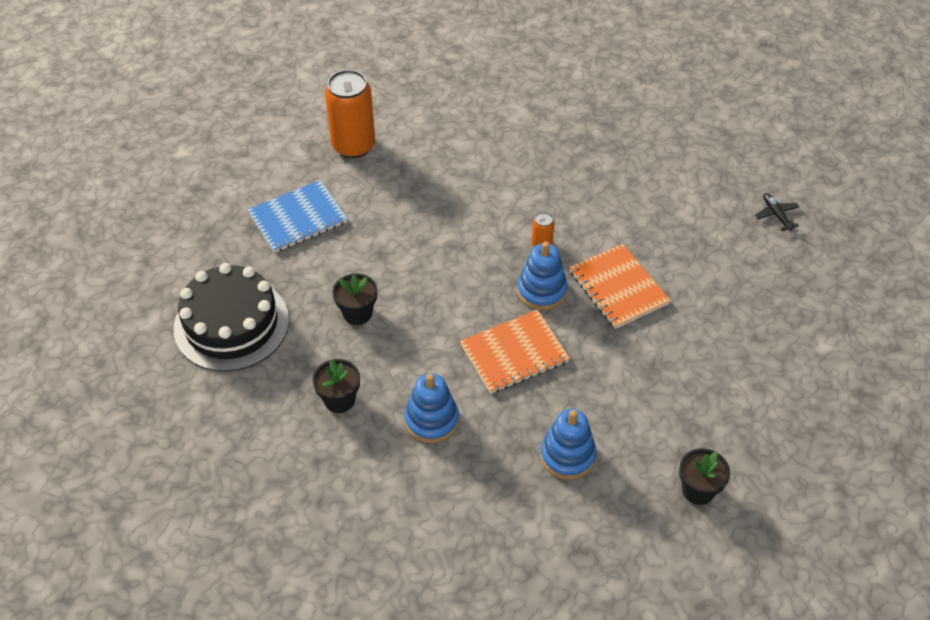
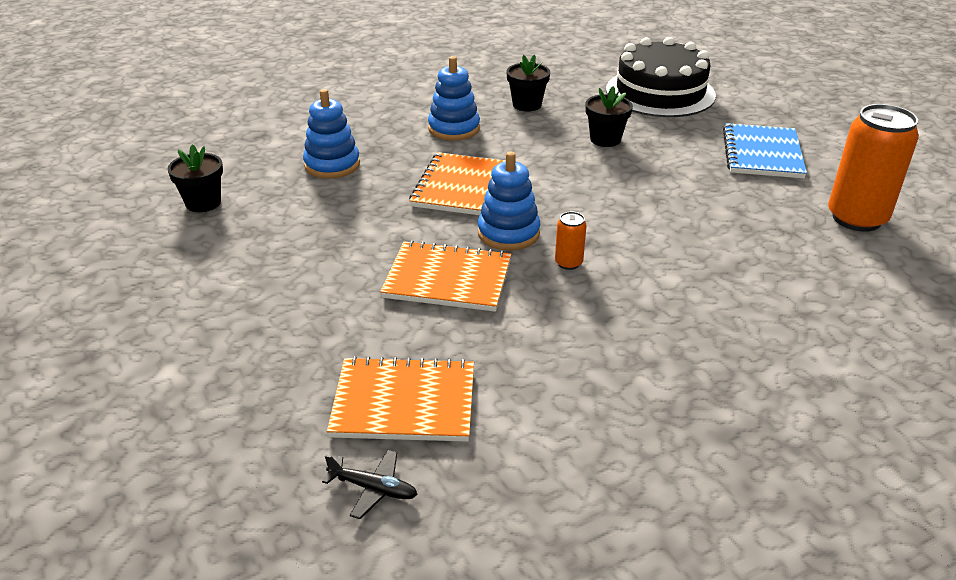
camera: 130 degrees right, 15 degrees down
none -> orange notebook [327,356,474,442]

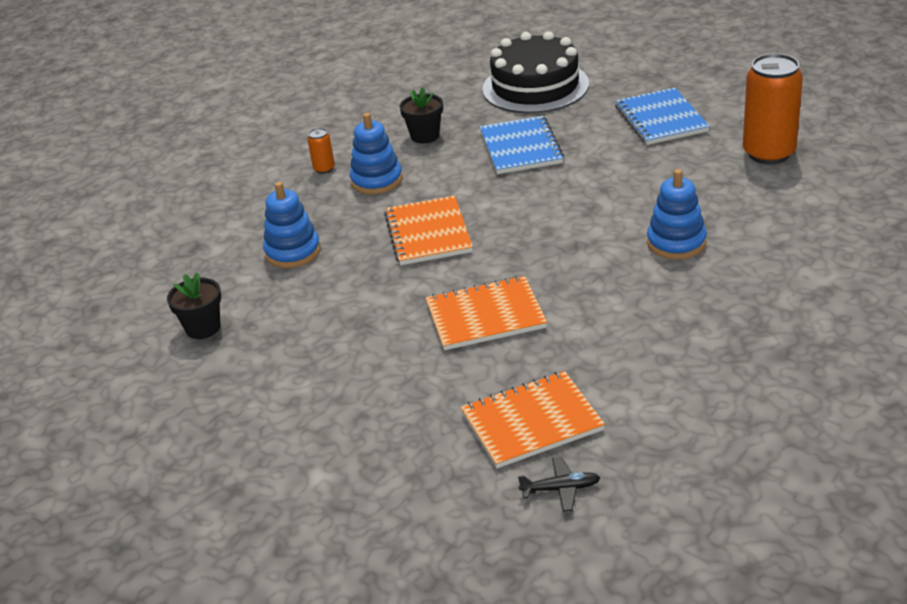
camera: 20 degrees left, 0 degrees up
blue stacking toy [478,152,540,251] -> blue stacking toy moved to [647,169,707,260]
orange can [555,212,587,270] -> orange can moved to [307,128,335,174]
black flower pot [585,86,633,147] -> blue notebook [480,116,564,174]

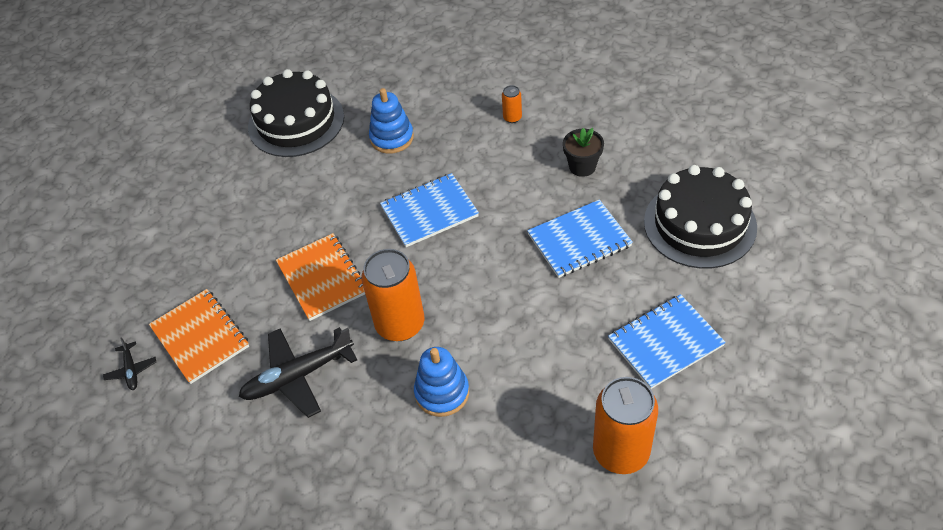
camera: 75 degrees right, 15 degrees up
black flower pot [167,272,221,339] -> black cake [248,69,344,157]
blue stacking toy [350,113,403,194] -> none
orange notebook [384,196,473,265] -> blue notebook [380,173,479,247]
none -> black plane [239,327,357,418]
none -> orange can [361,249,424,341]

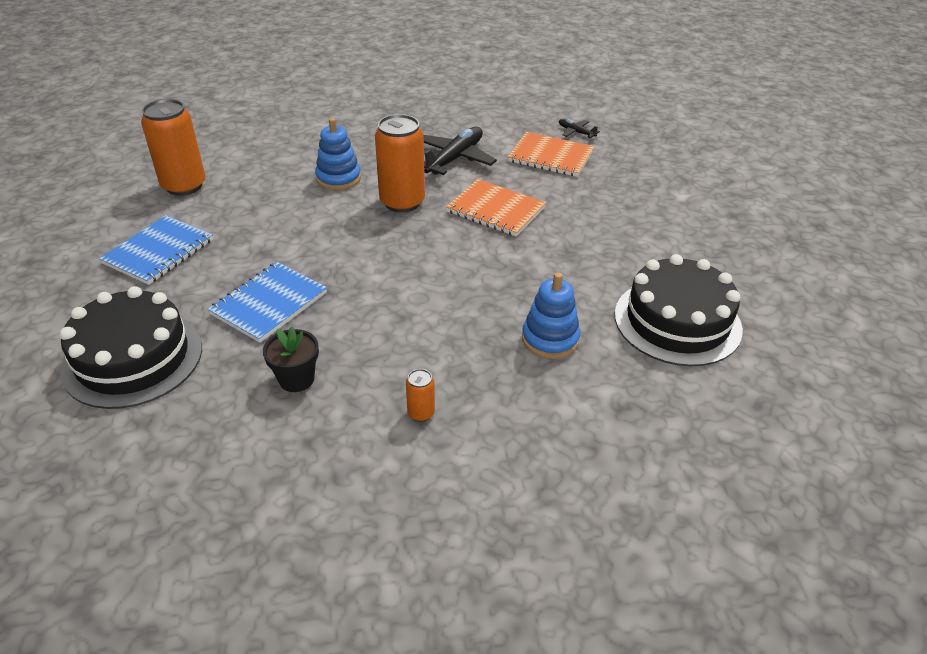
camera: 145 degrees right, 10 degrees down
blue notebook [380,173,479,247] -> none

